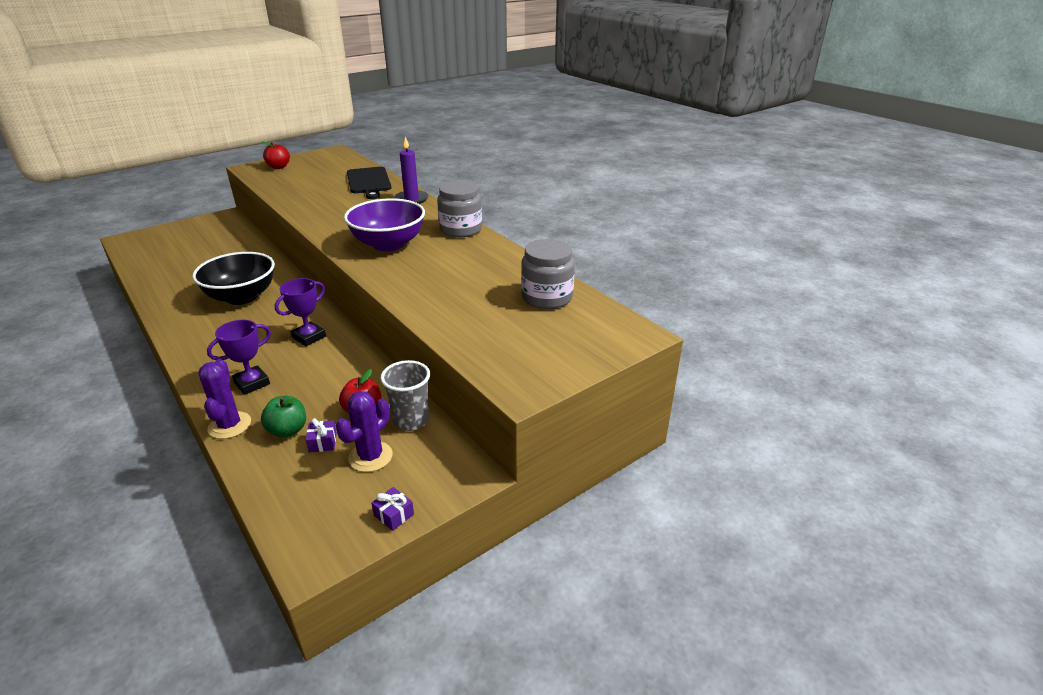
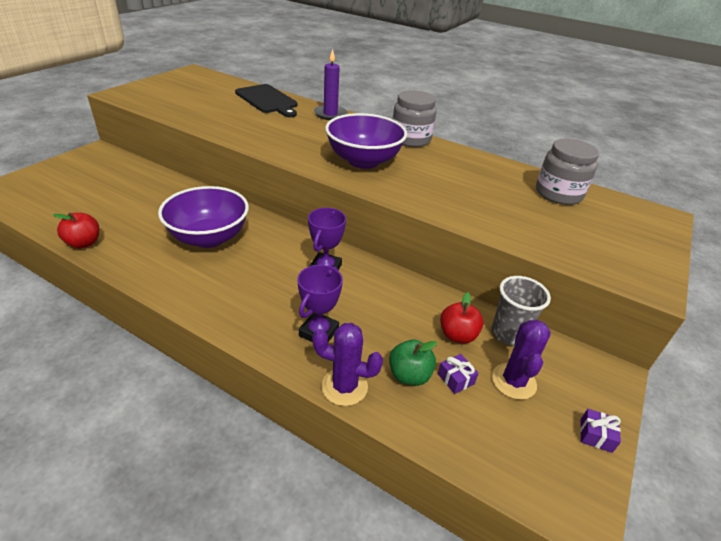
camera: 25 degrees left, 5 degrees up
black bowl [193,252,275,305] -> purple bowl [158,186,249,248]
purple cactus [198,359,251,439] -> purple cactus turned 45 degrees counterclockwise [312,323,383,406]
red apple [262,142,290,169] -> red apple moved to [53,212,99,249]

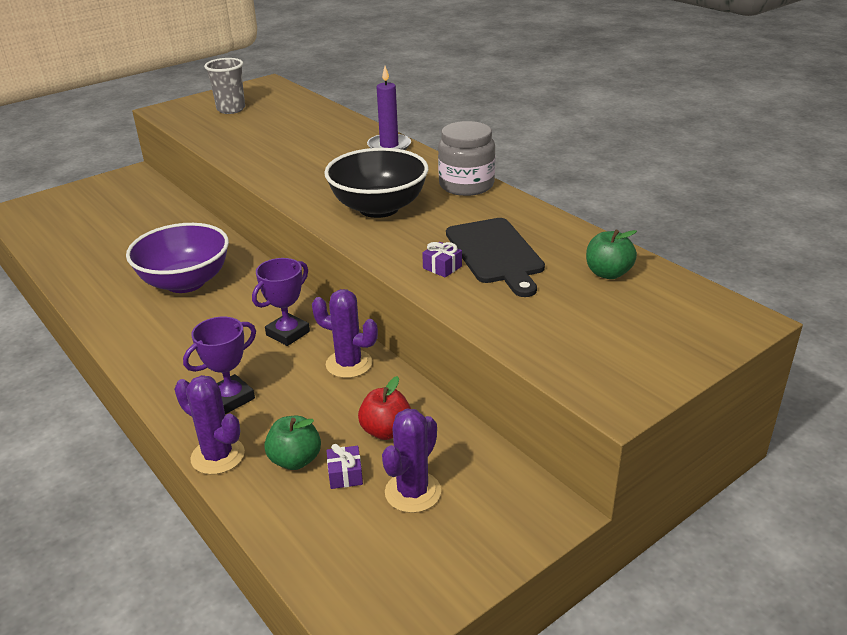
camera: 25 degrees right, 5 degrees down
red apple [53,212,99,249] -> none
black cutting board [235,84,298,117] -> black cutting board moved to [446,218,545,297]
purple bowl [325,113,407,169] -> black bowl [324,148,428,218]
grey cup [491,276,551,346] -> grey cup moved to [204,58,245,114]
grey jar [536,139,599,205] -> green apple [586,229,637,279]
purple gift [580,409,621,453] -> purple gift moved to [422,242,462,277]
none -> purple cactus [312,289,378,378]

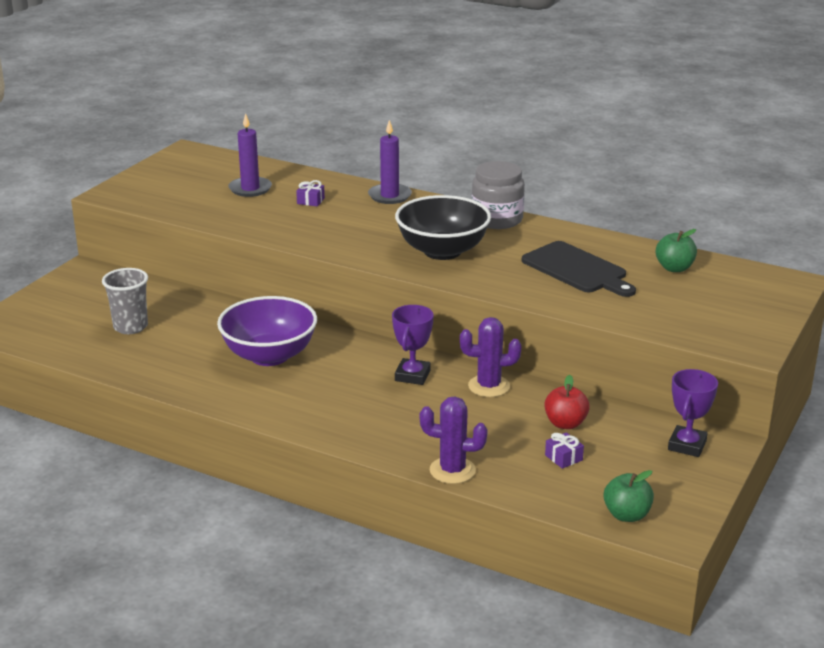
camera: 25 degrees left, 5 degrees down
purple trophy [183,317,256,414] -> purple trophy moved to [668,369,718,457]
grey cup [204,58,245,114] -> grey cup moved to [102,268,148,334]
green apple [264,416,321,470] -> green apple moved to [604,470,654,522]
purple cactus [382,408,441,513] -> none
purple gift [422,242,462,277] -> purple gift moved to [296,180,325,207]
none -> purple candle [228,113,272,197]

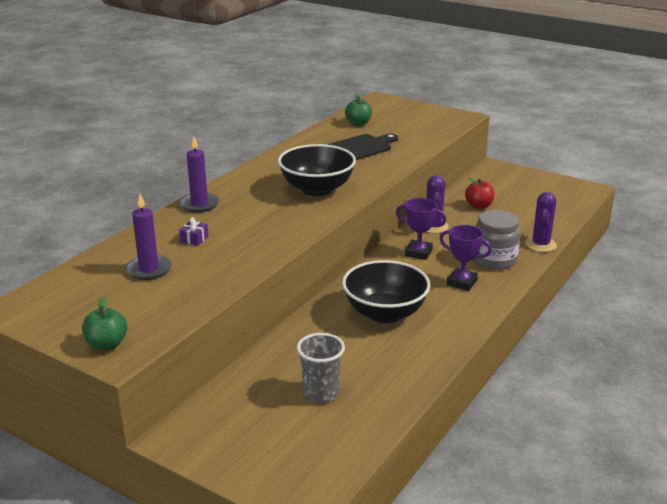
camera: 85 degrees left, 0 degrees up
purple bowl [217,296,317,366] -> black bowl [342,260,430,323]
grey jar [472,161,525,229] -> grey jar moved to [474,210,521,270]
purple gift [545,432,584,469] -> none
green apple [604,470,654,522] -> green apple moved to [82,297,127,351]
purple trophy [668,369,718,457] -> purple trophy moved to [439,225,492,291]

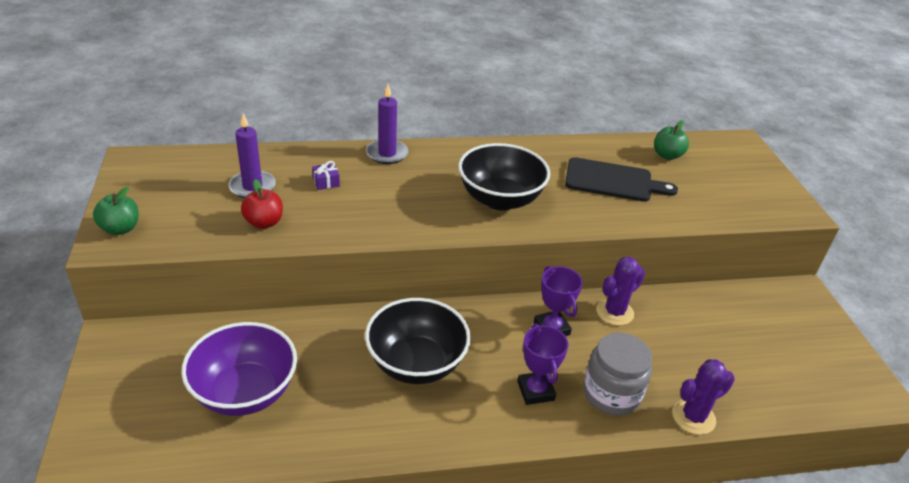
camera: 45 degrees right, 10 degrees up
grey cup [297,333,345,403] -> purple bowl [181,322,297,416]
red apple [465,178,495,209] -> red apple moved to [241,179,283,229]

